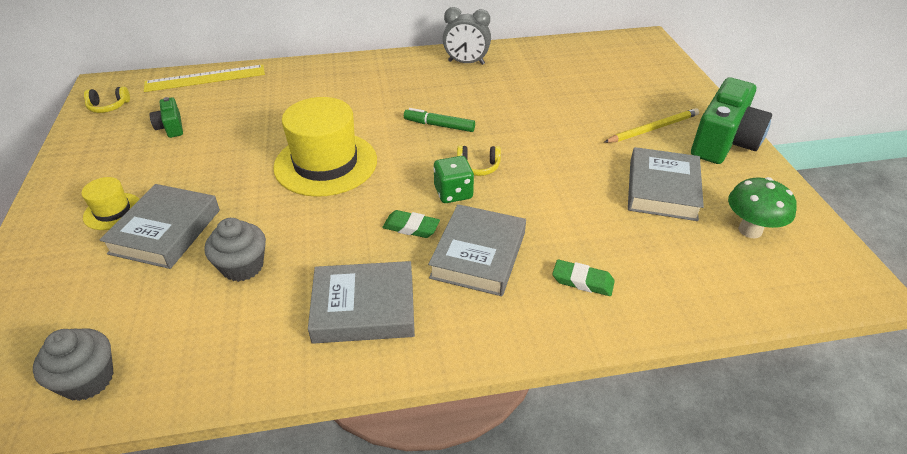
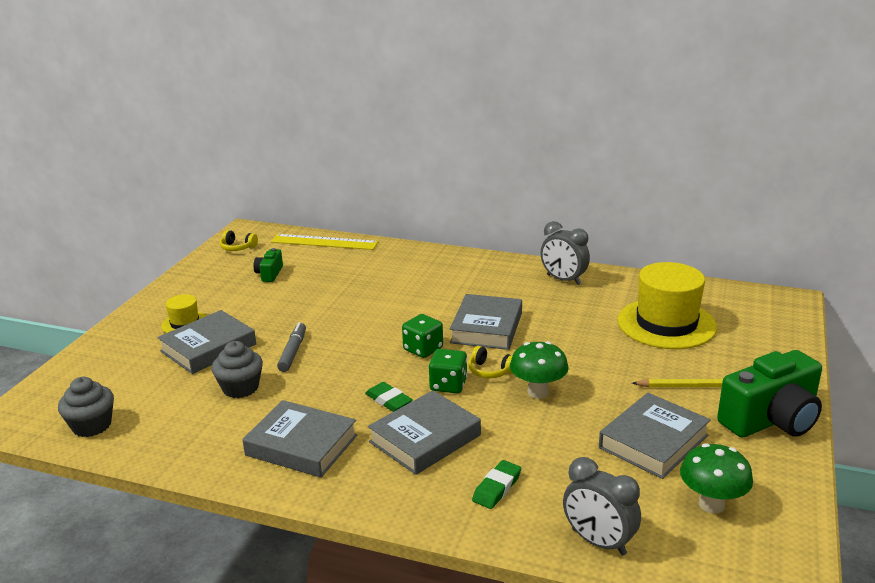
camera: 30 degrees right, 15 degrees down
yellow hat [273,97,377,197] -> yellow hat moved to [617,262,717,349]
green marker [404,108,475,132] -> grey book [450,294,522,350]
green eraser [552,260,615,296] -> green eraser turned 75 degrees clockwise [472,460,521,509]
none -> grey marker [277,322,306,372]
none -> green dice [402,314,443,358]
none -> green mushroom [510,341,569,399]
none -> grey clock [563,457,641,556]

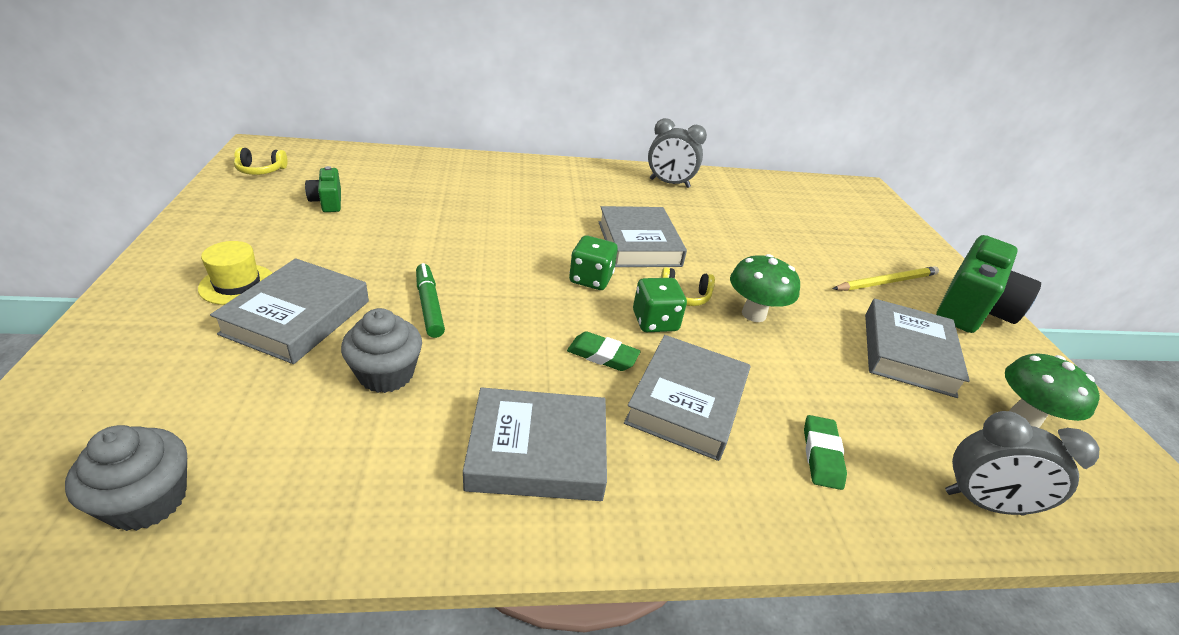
camera: 30 degrees left, 10 degrees up
yellow ruler [271,234,379,250] -> none
grey marker [277,322,306,372] -> green marker [416,263,445,338]
yellow hat [617,262,717,349] -> none

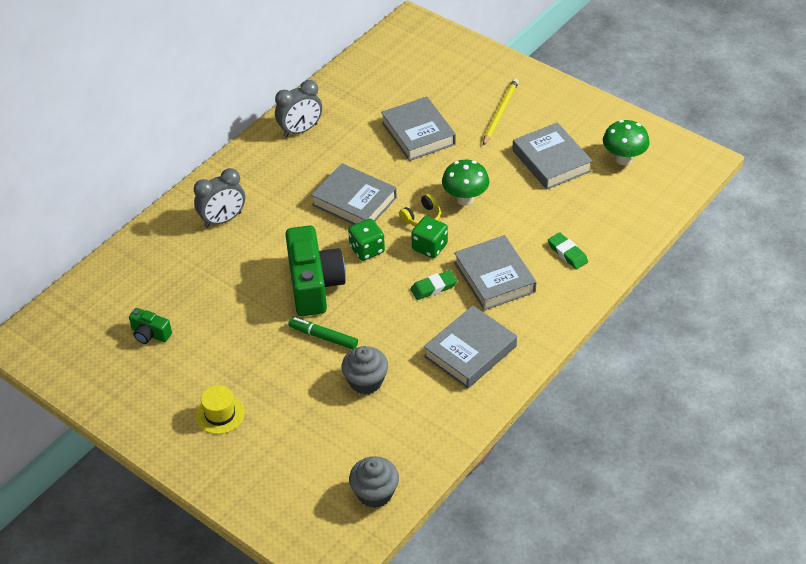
camera: 40 degrees left, 10 degrees up
grey book [210,258,369,364] -> grey book moved to [381,96,456,161]
yellow headphones [234,147,288,175] -> none
green camera [936,235,1041,333] -> green camera moved to [285,225,346,316]
grey clock [945,411,1099,516] -> grey clock moved to [194,168,245,228]

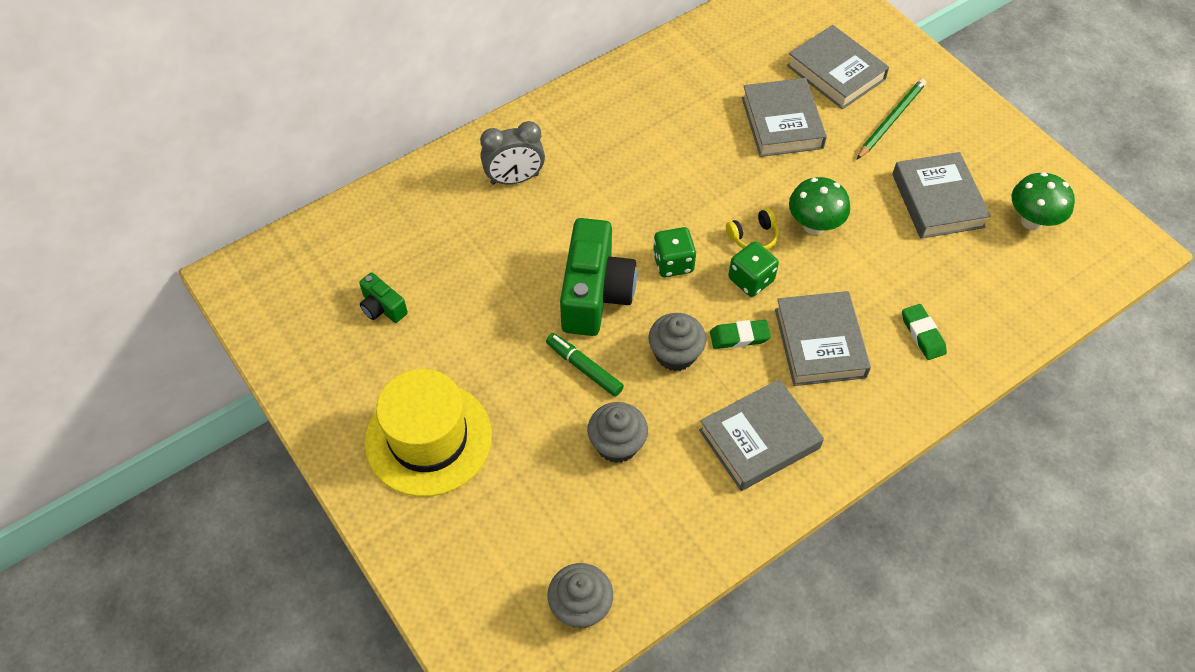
camera: 15 degrees right, 10 degrees up
yellow hat [196,385,245,434] -> yellow hat [365,369,492,497], size x2.05
grey clock [275,80,322,137] -> none
grey book [311,163,397,225] -> grey book moved to [787,25,889,109]
yellow pencil [483,78,519,146] -> green pencil [857,78,926,159]
none -> grey cupcake [648,313,706,371]

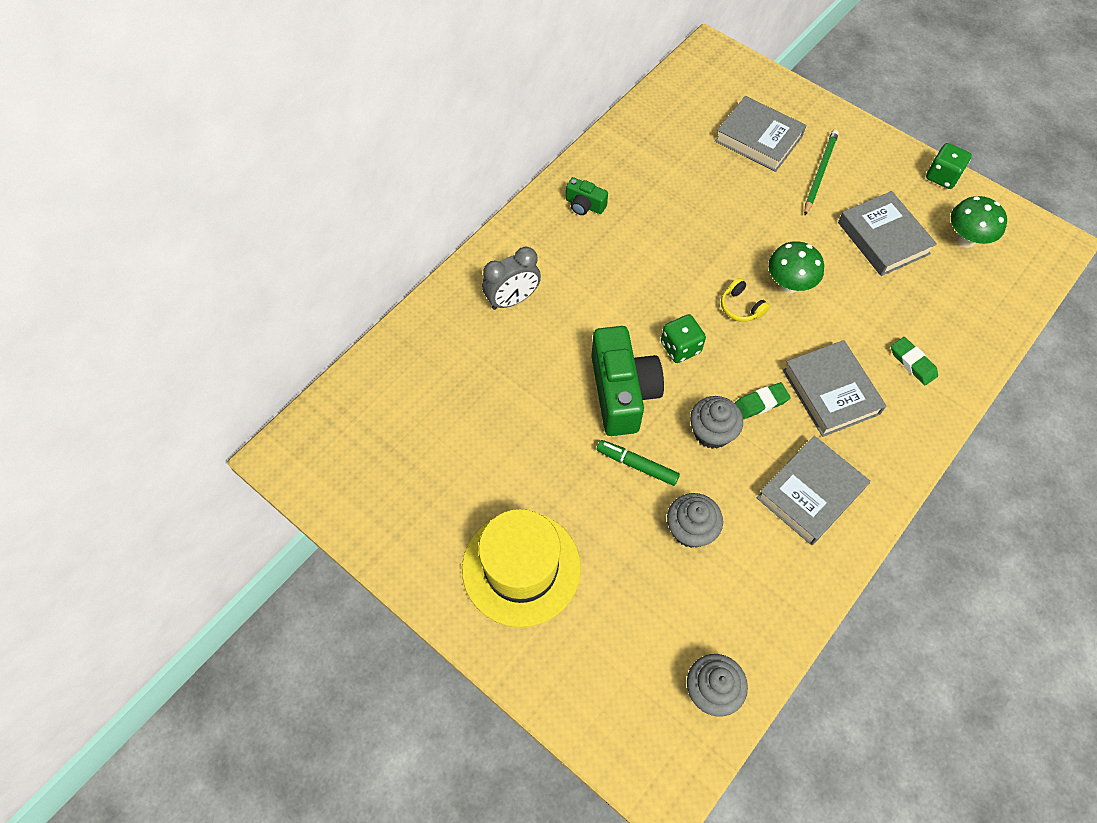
camera: 15 degrees left, 5 degrees up
green camera [359,272,408,323] -> green camera moved to [566,177,608,215]
yellow headphones [726,208,779,250] -> yellow headphones turned 90 degrees clockwise [721,278,770,322]
green dice [728,241,779,297] -> green dice moved to [926,143,972,189]
grey book [742,78,827,157] -> none

